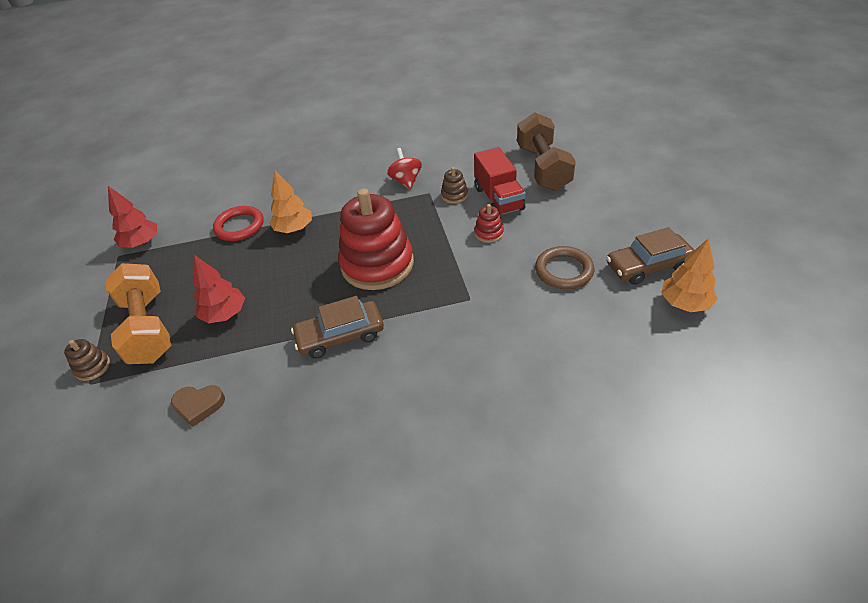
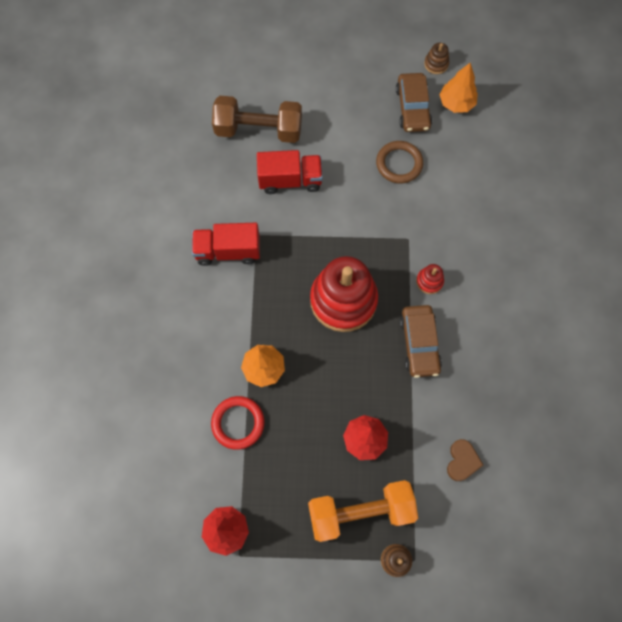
camera: 80 degrees left, 25 degrees up
red spinning top [387,148,422,190] -> red truck [192,223,260,266]
brown stacking toy [441,167,468,204] -> brown stacking toy moved to [424,43,449,74]
red stacking toy [475,204,504,243] -> red stacking toy moved to [416,264,444,294]

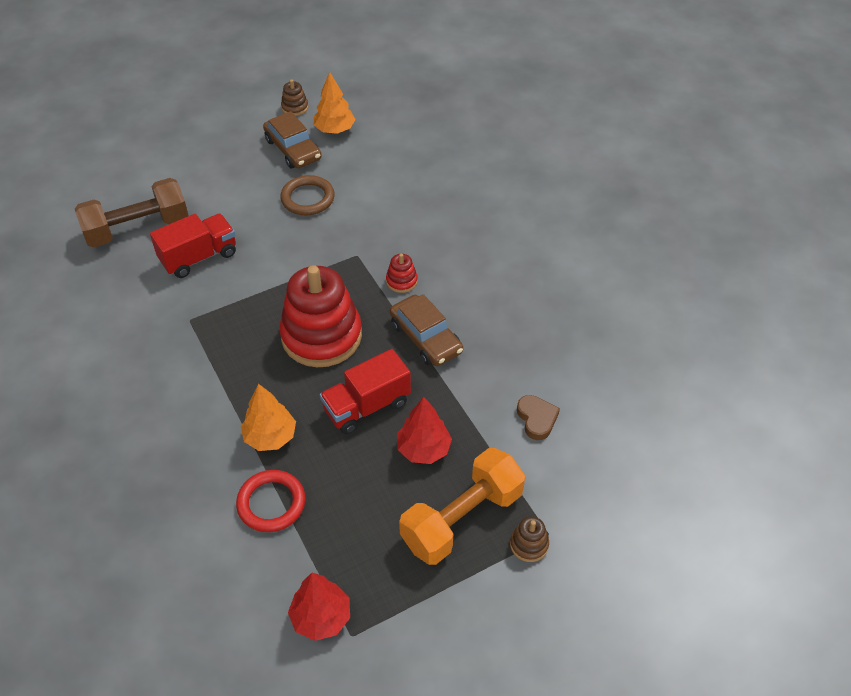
camera: 30 degrees left, 20 degrees down
red truck [192,223,260,266] -> red truck moved to [320,349,411,434]

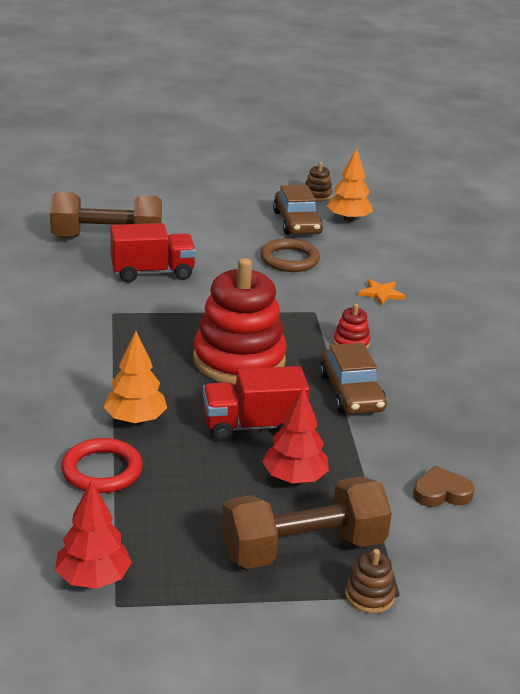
camera: 20 degrees right, 20 degrees down
orange dumbbell [399,448,525,565] -> brown dumbbell [222,476,392,569]
brown heart [517,395,560,440] -> brown heart turned 105 degrees counterclockwise [413,466,475,507]
none -> orange star [358,279,405,306]

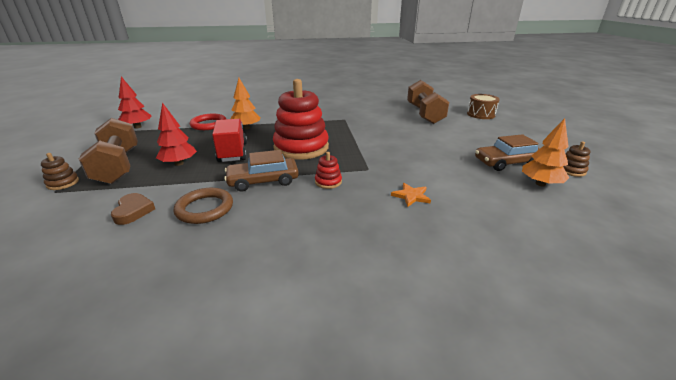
camera: 90 degrees right, 0 degrees up
red truck [110,223,196,282] -> none
brown ring [260,238,320,272] -> brown ring moved to [174,188,233,224]
none -> brown drum [467,94,500,119]

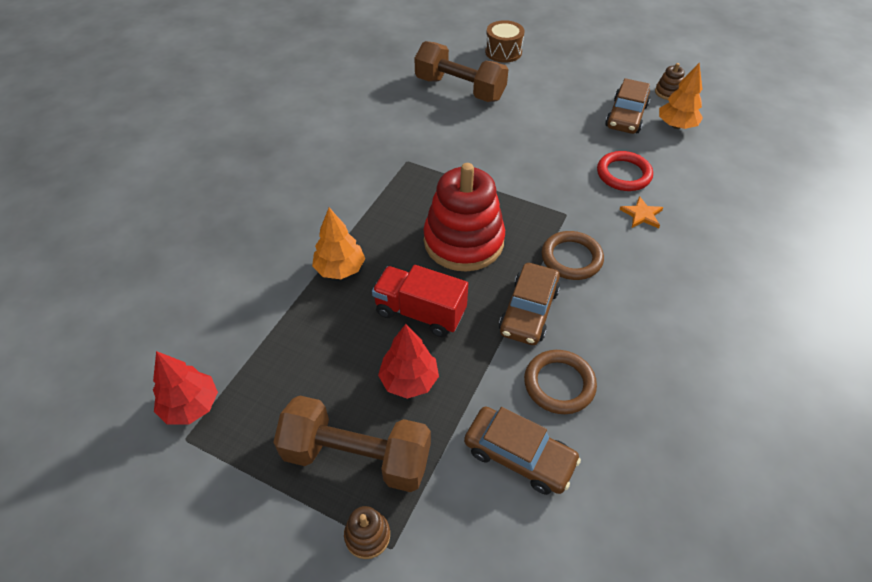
camera: 55 degrees left, 20 degrees up
brown heart [111,193,155,225] -> brown car [464,407,581,495]
red ring [190,114,226,130] -> red ring moved to [597,151,653,191]
red stacking toy [315,152,342,189] -> brown ring [542,231,604,280]

